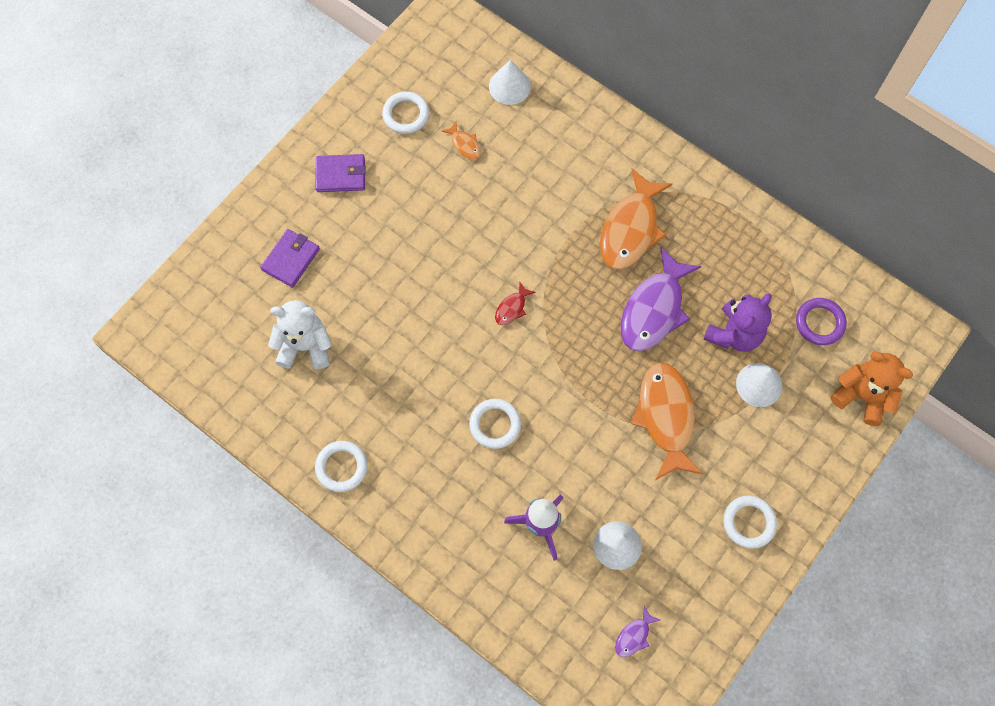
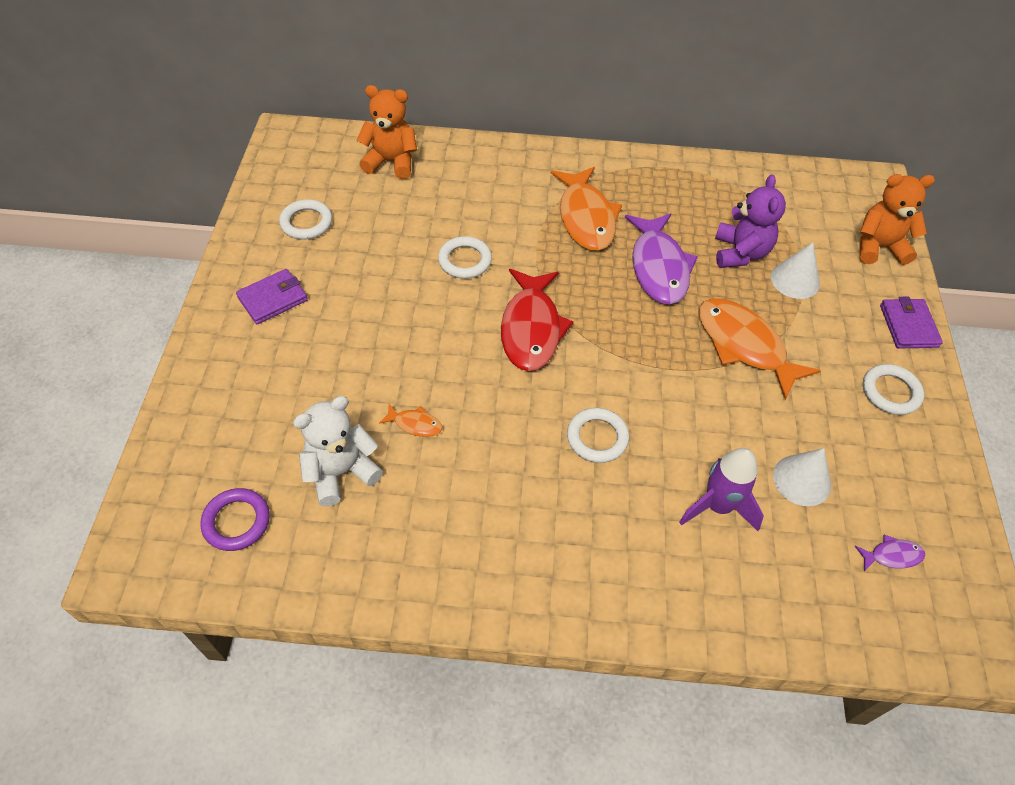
camera: 35 degrees left, 15 degrees down
purple wallet [260,229,320,288] -> purple wallet moved to [880,297,943,349]
white ring [315,441,368,492] -> white ring moved to [438,236,492,279]
orange fish [442,121,481,160] -> orange fish moved to [379,404,442,437]
white cone [489,60,531,105] -> orange teddy bear [356,85,417,179]
red fish [495,282,536,325] -> red fish [501,269,574,371], size x2.28
purple fish [615,606,660,657] -> purple fish turned 105 degrees counterclockwise [855,535,925,571]
purple ring [796,298,847,345] -> purple ring moved to [201,488,270,551]

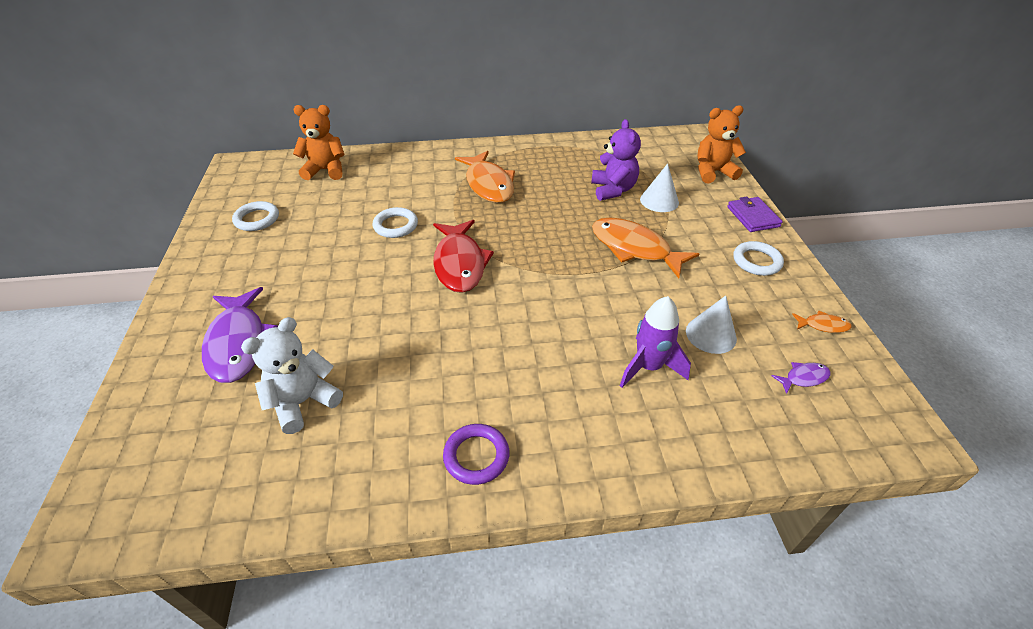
camera: 10 degrees left, 10 degrees down
purple ring [201,488,270,551] -> purple ring moved to [443,424,509,485]
purple wallet [236,269,308,324] -> none
orange fish [379,404,442,437] -> orange fish moved to [792,311,852,333]
white ring [567,408,629,463] -> none
purple fish [625,213,698,305] -> purple fish moved to [202,287,278,383]

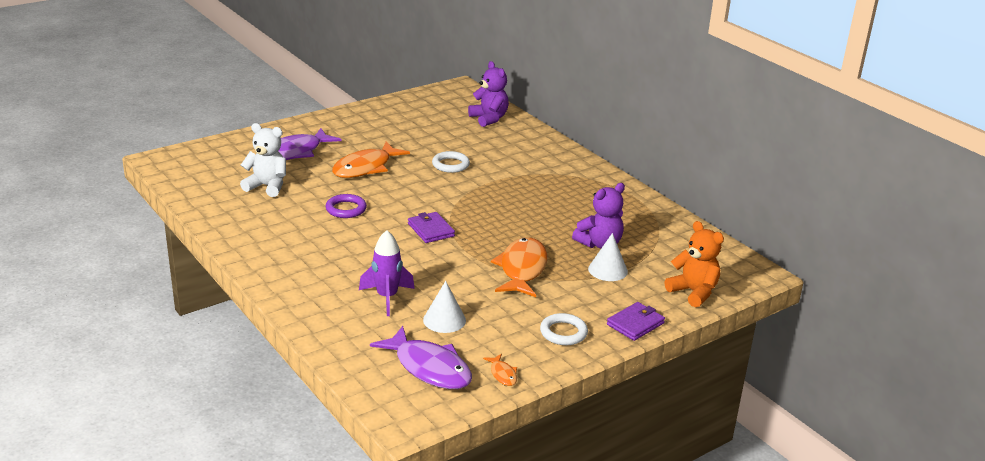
camera: 60 degrees right, 15 degrees down
white ring [232,201,279,231] -> none
orange teddy bear [293,105,344,180] -> purple teddy bear [468,61,509,127]
red fish [433,220,494,293] -> none
purple ring [443,424,509,485] -> purple ring moved to [326,194,367,218]
orange fish [455,151,515,203] -> orange fish moved to [332,142,410,178]
purple fish [772,362,831,394] -> purple fish [370,326,472,389], size x2.28
none -> purple wallet [408,212,455,243]

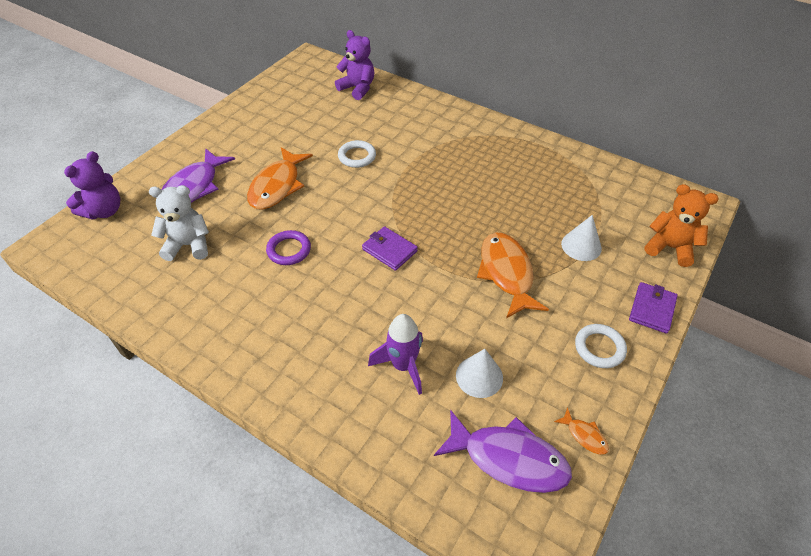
camera: 20 degrees left, 20 degrees up
purple teddy bear [572,183,625,248] -> purple teddy bear moved to [64,151,120,220]

